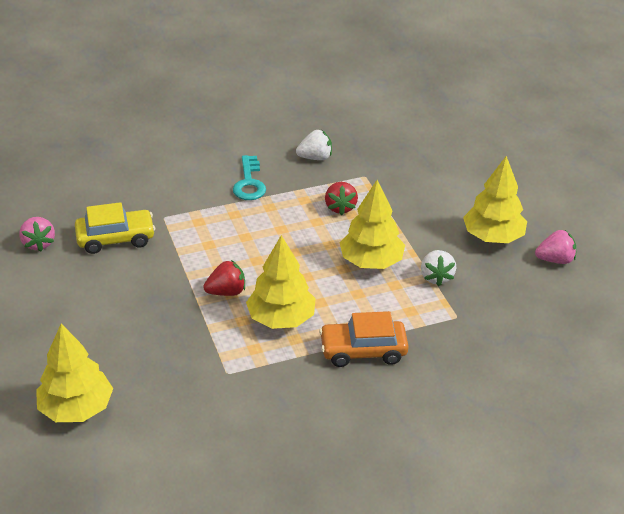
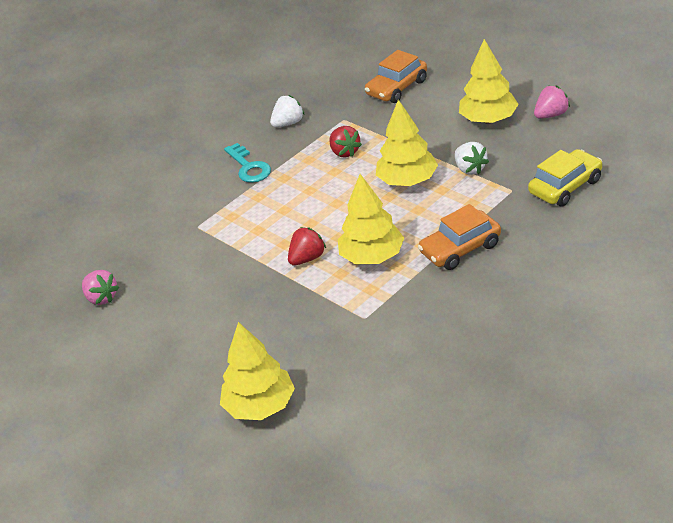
camera: 20 degrees left, 0 degrees up
yellow car [75,202,155,254] -> yellow car moved to [528,149,602,206]
none -> orange car [365,50,427,103]

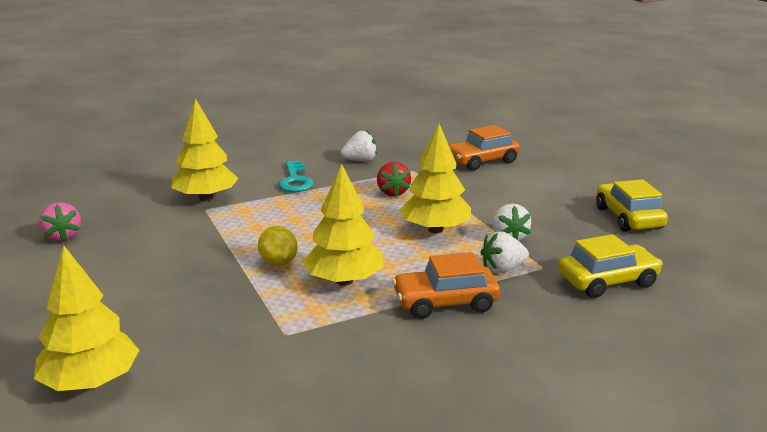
camera: 15 degrees right, 15 degrees down
red strawberry [288,227,326,265] -> yellow lemon [258,226,298,266]
yellow tree [459,39,519,124] -> yellow tree moved to [171,99,239,201]
pink strawberry [534,86,570,119] -> yellow car [596,179,668,232]
none -> white strawberry [480,231,529,273]

